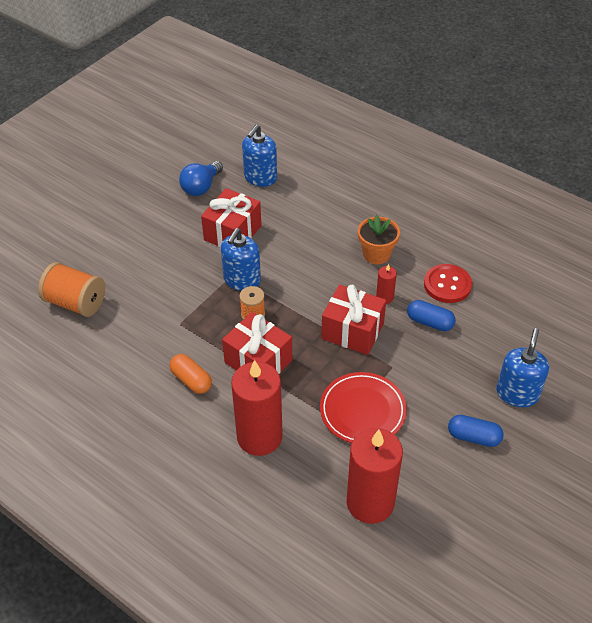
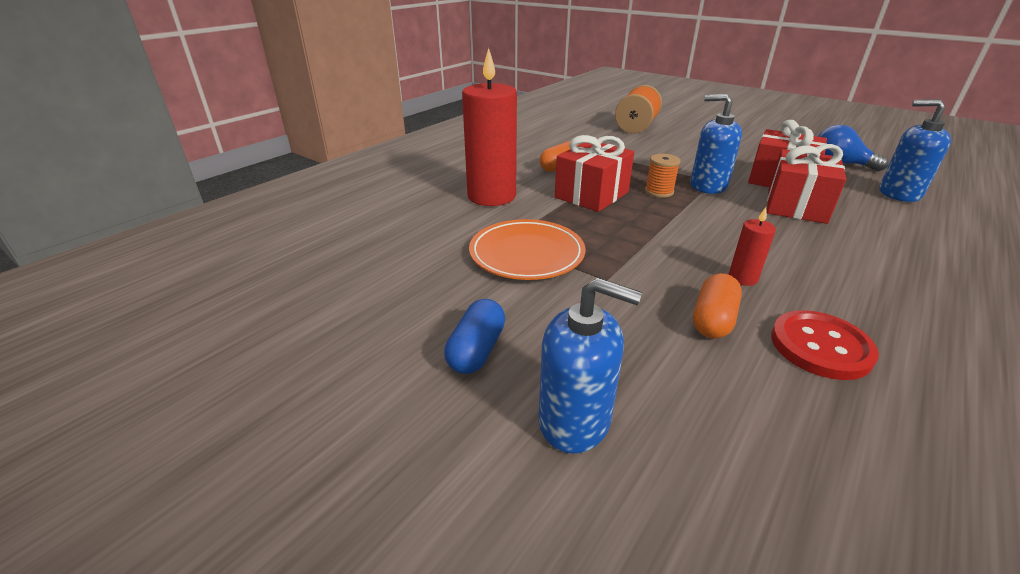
camera: 90 degrees right, 15 degrees down
red plate [320,372,407,443] -> orange plate [469,219,585,280]
red gift [321,284,386,355] -> red gift moved to [767,144,846,224]
red candle [346,428,403,524] -> none
orange flower pot [358,215,400,264] -> none
blue capsule [407,300,456,331] -> orange capsule [693,273,742,339]

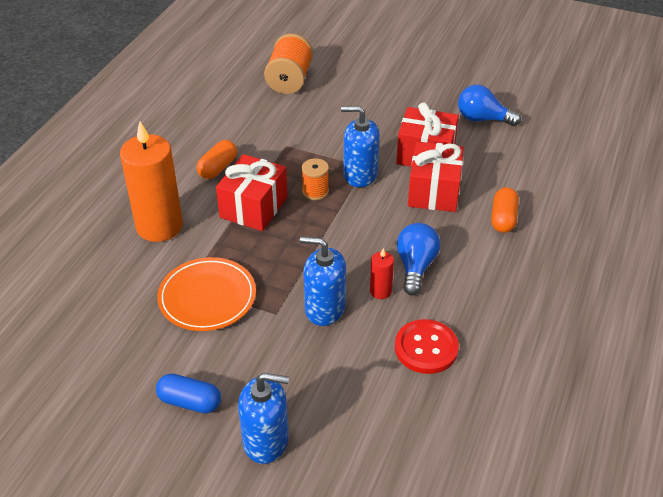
camera: 15 degrees left, 10 degrees up
blue capsule [444,299,505,374] -> blue capsule turned 75 degrees counterclockwise [156,374,221,414]
red candle [462,48,517,206] -> orange candle [120,121,183,242]
orange capsule [693,273,742,339] -> orange capsule moved to [491,187,519,233]
blue soap dispenser [879,99,951,202] -> blue soap dispenser moved to [300,236,346,326]
none -> blue light bulb [397,223,440,296]

